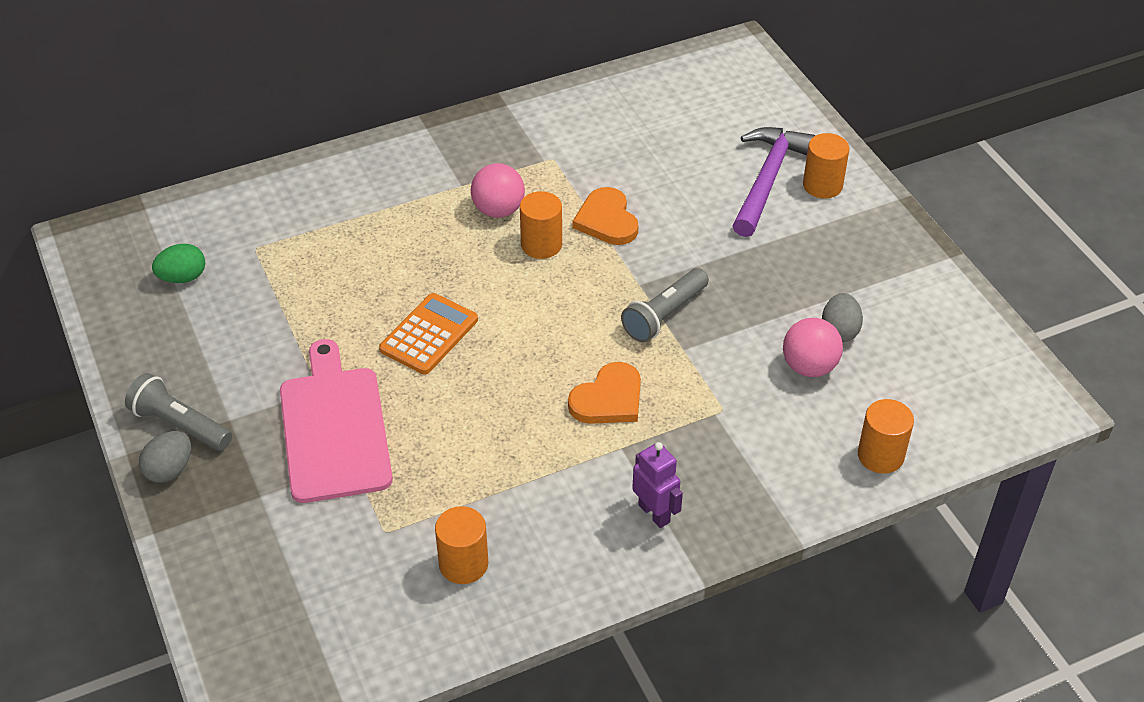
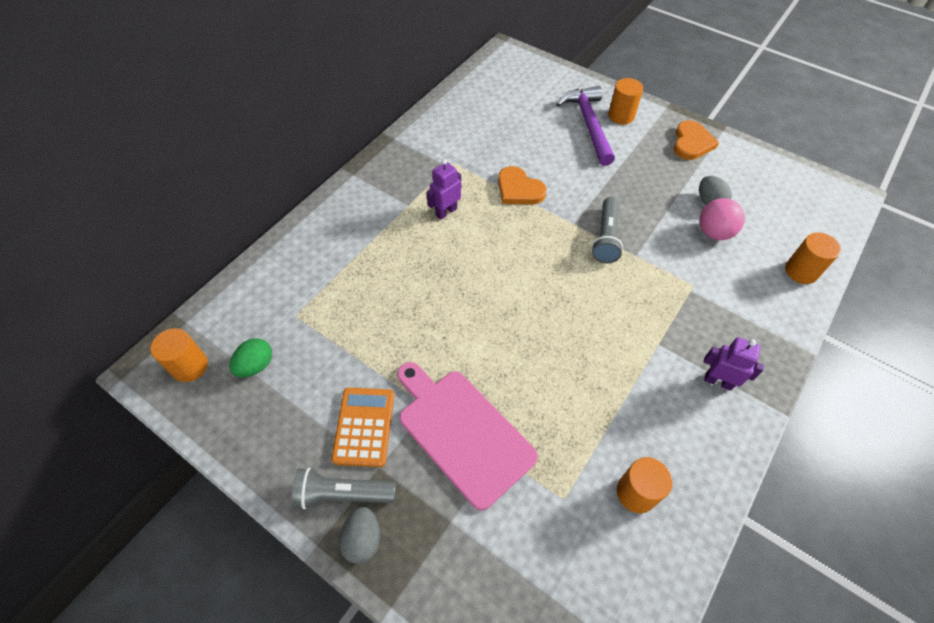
camera: 30 degrees left, 10 degrees up
orange calculator [379,293,478,375] -> orange calculator moved to [331,388,394,467]
pink ball [471,163,525,218] -> purple robot [426,159,461,220]
orange cylinder [520,191,562,259] -> orange cylinder moved to [150,328,208,382]
orange heart [568,362,641,424] -> orange heart moved to [673,120,719,160]

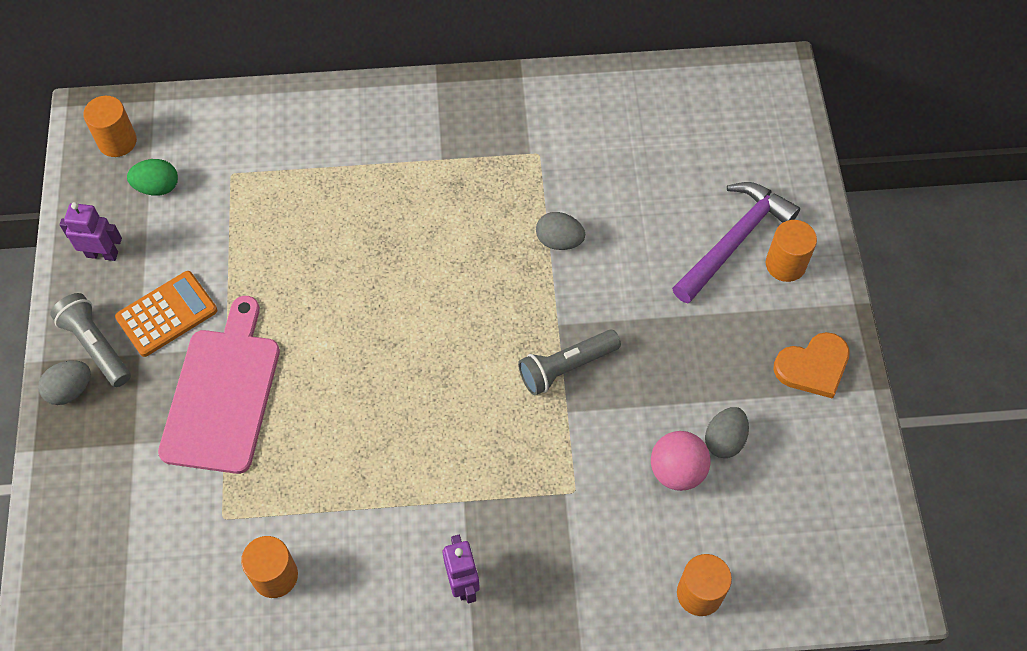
camera: 50 degrees right, 5 degrees up
purple robot [426,159,461,220] -> purple robot moved to [60,202,122,261]
orange heart [498,166,547,205] -> grey egg [536,212,585,250]

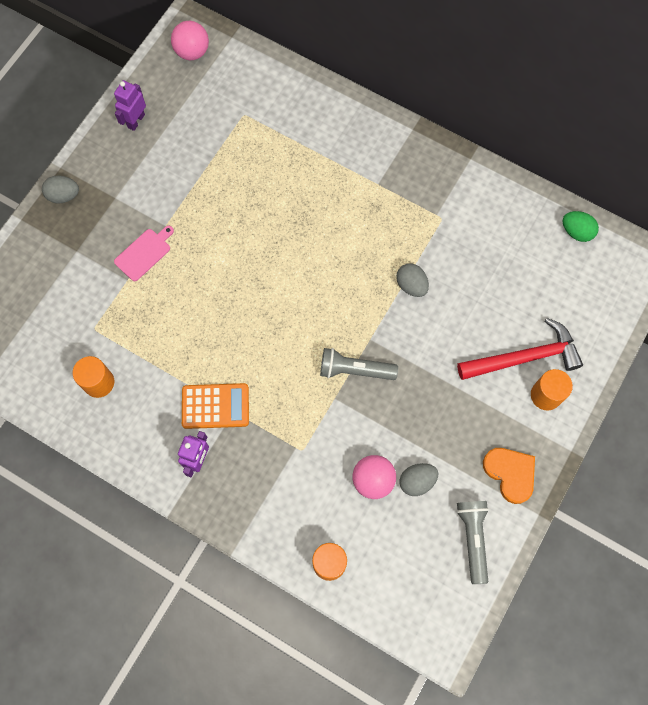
camera: 35 degrees right, 10 degrees up
grey flashlight [50,293,131,387] -> grey flashlight moved to [456,501,489,584]
purple robot [60,202,122,261] -> purple robot turned 105 degrees counterclockwise [114,80,146,131]
orange cylinder [83,96,137,157] -> pink ball [171,21,209,60]
orange calculator [115,271,217,357] -> orange calculator moved to [182,383,249,429]
green egg [127,159,178,196] -> green egg moved to [563,211,599,242]
pink cutting board [158,296,280,474] -> pink cutting board [114,226,174,281], size x0.50
purple hammer [672,182,800,303] -> red hammer [457,318,583,380]
orange heart [774,332,850,399] -> orange heart turned 135 degrees counterclockwise [483,448,535,504]

